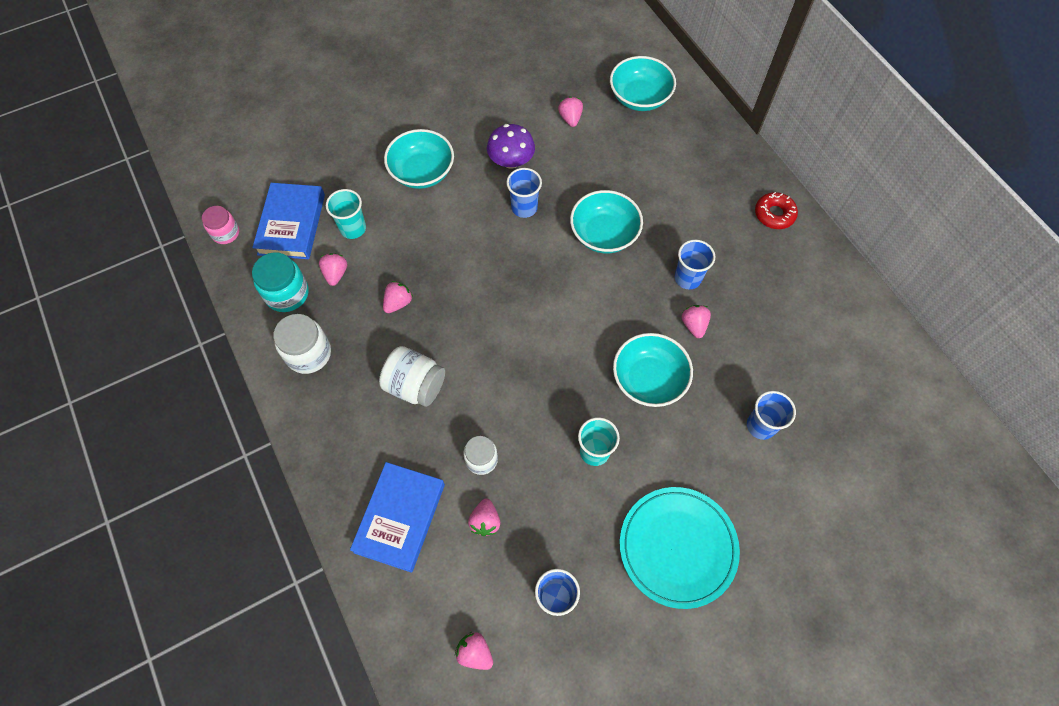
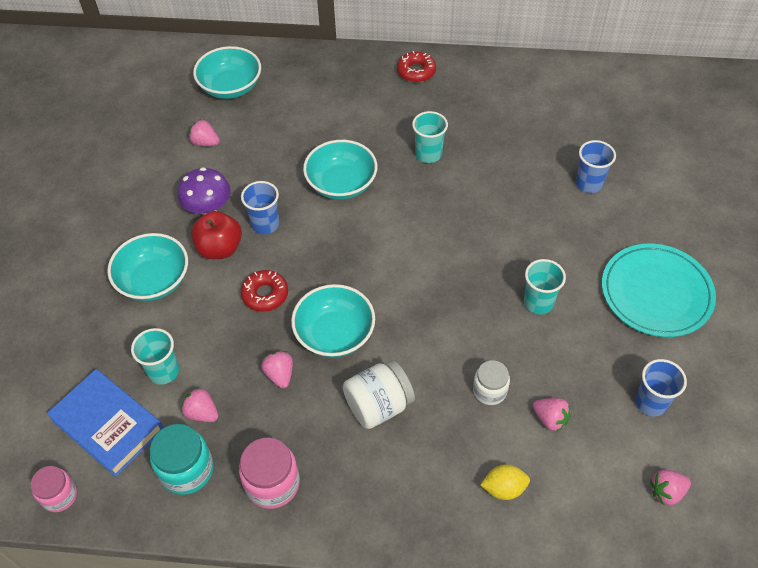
camera: 55 degrees left, 10 degrees down
white jar [273,314,331,374] -> pink jar [239,438,300,509]
blue book [350,462,445,573] -> yellow lemon [480,464,530,500]
turquoise bowl [613,333,693,407] -> turquoise bowl moved to [291,284,375,358]
blue cup [675,240,715,289] -> turquoise cup [412,111,448,163]
pink strawberry [682,305,711,338] -> none
none -> red apple [191,211,242,259]
none -> red donut [241,270,288,312]

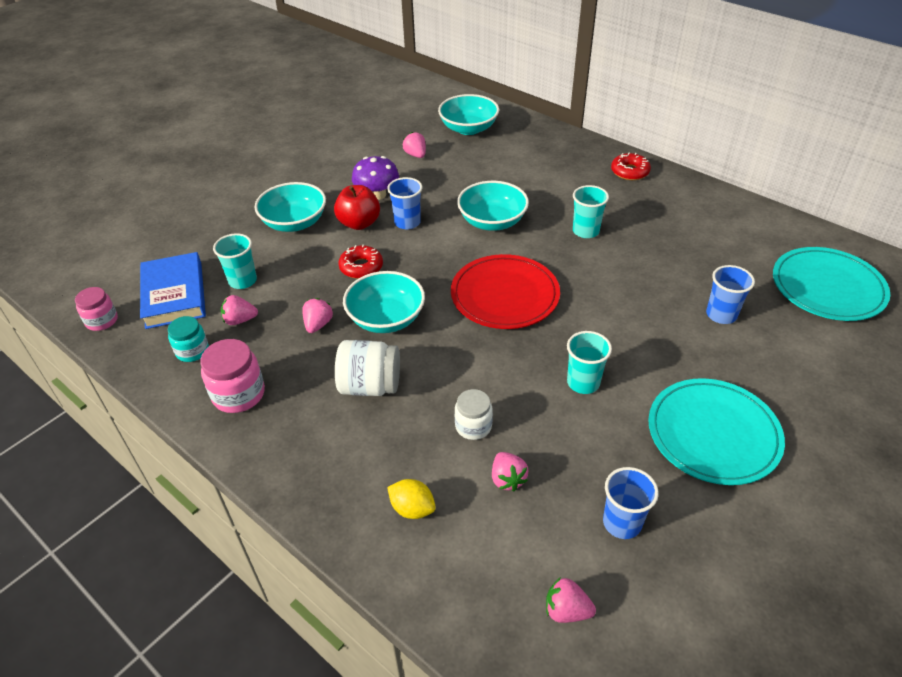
camera: 35 degrees right, 10 degrees down
turquoise jar [150,424,214,495] -> turquoise jar [168,316,209,362], size x0.66
pink strawberry [181,387,218,422] -> pink strawberry turned 75 degrees counterclockwise [221,295,258,325]
none -> red plate [451,254,560,329]
none -> turquoise plate [773,247,890,321]

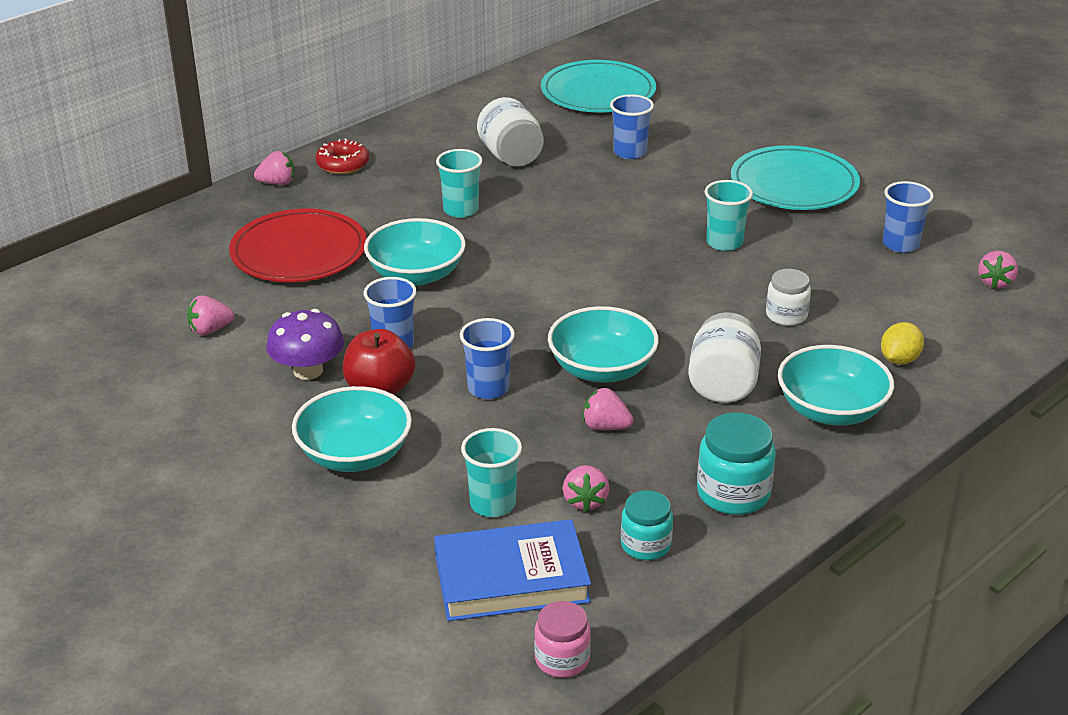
camera: 85 degrees left, 10 degrees down
pink jar [200,339,265,413] -> turquoise jar [697,412,776,515]
red donut [338,245,383,279] -> blue cup [460,318,515,399]
turquoise bowl [438,94,499,135] -> turquoise bowl moved to [778,345,894,426]
red plate [451,254,560,329] -> red plate moved to [229,209,367,282]
pink strawberry [492,452,528,491] -> pink strawberry moved to [254,151,294,185]
none -> white jar [477,97,544,167]

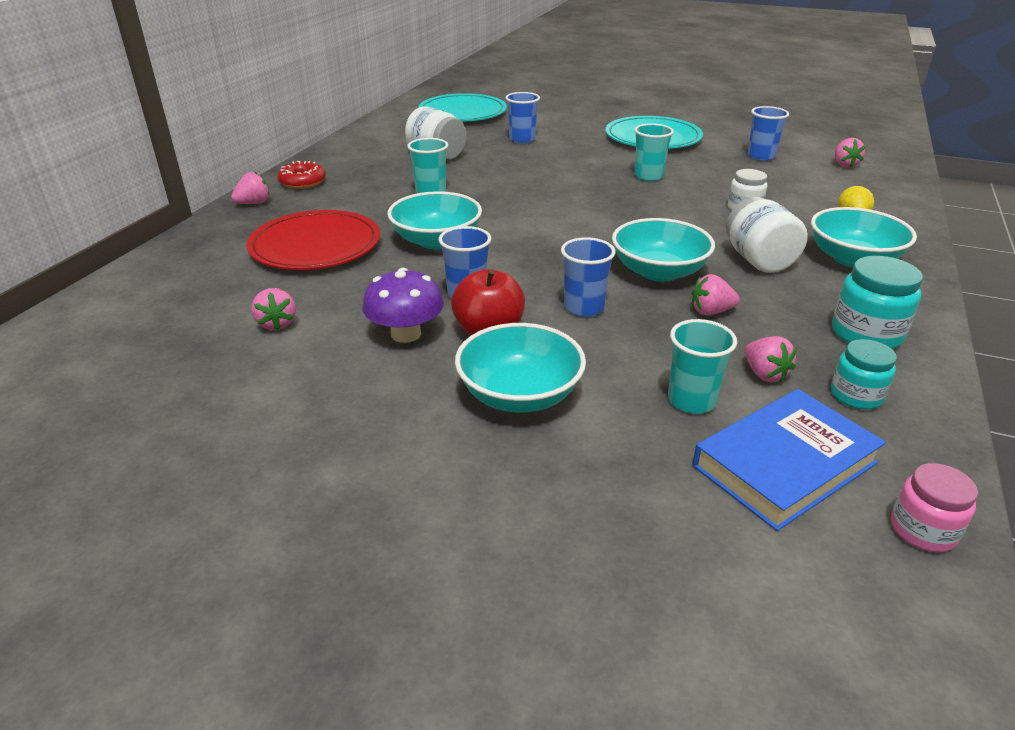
camera: 25 degrees left, 0 degrees up
pink strawberry [187,295,234,335] -> pink strawberry turned 60 degrees counterclockwise [251,288,296,330]

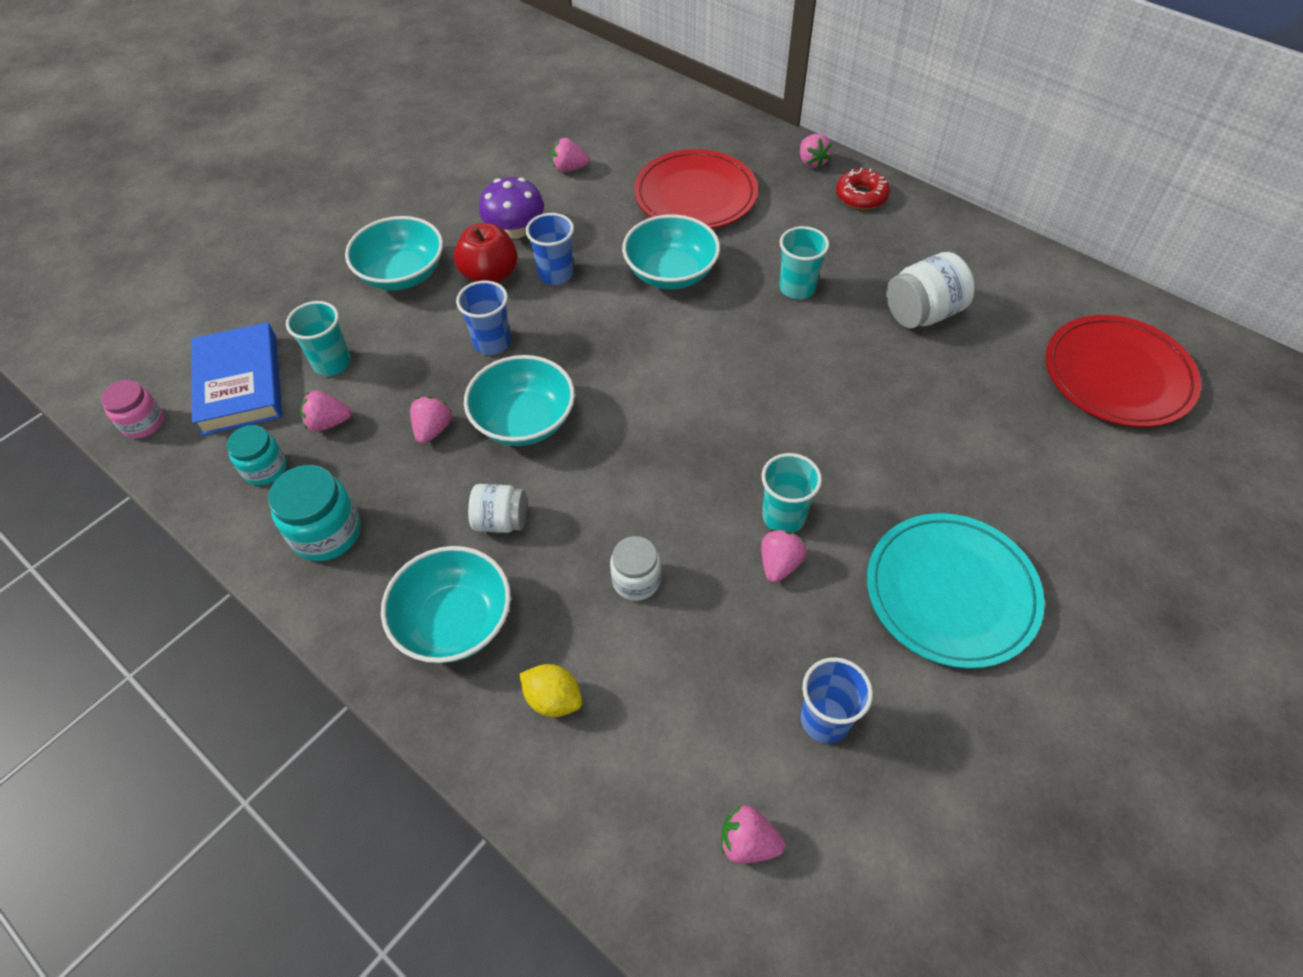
camera: 110 degrees right, 20 degrees up
turquoise plate [418,93,507,121] -> red plate [1046,315,1201,427]
blue cup [505,92,540,144] -> none
white jar [726,197,808,273] -> white jar [468,484,527,533], size x0.66
none -> pink strawberry [761,529,807,583]

